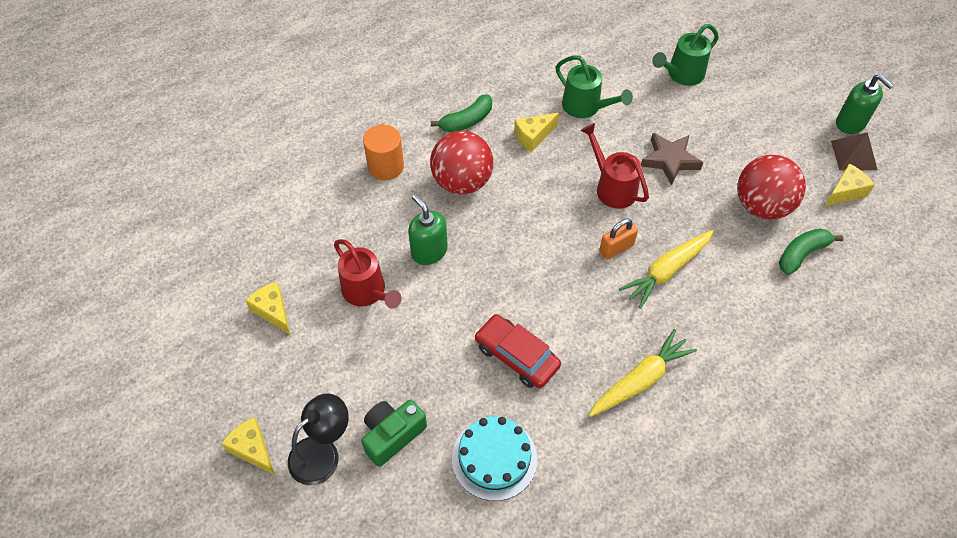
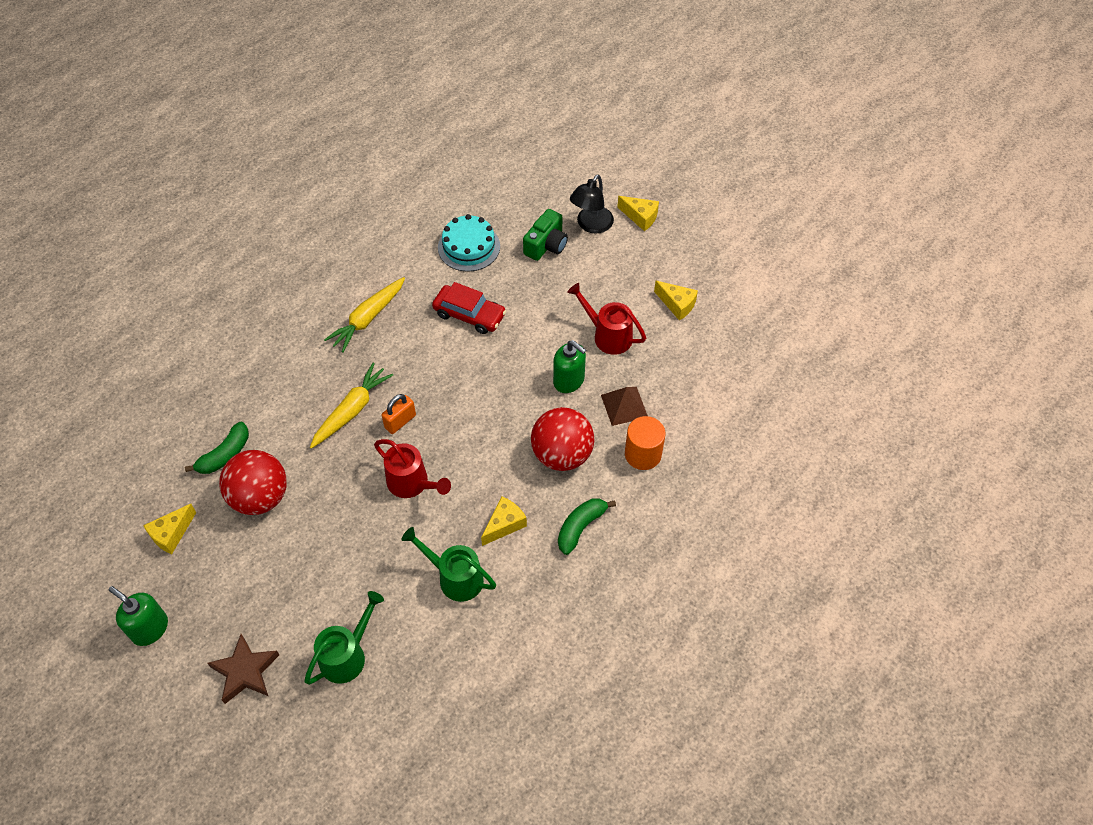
camera: 165 degrees right, 0 degrees up
brown star [641,133,703,185] -> brown star moved to [207,634,279,704]
brown pyramid [831,132,877,170] -> brown pyramid moved to [601,387,648,426]

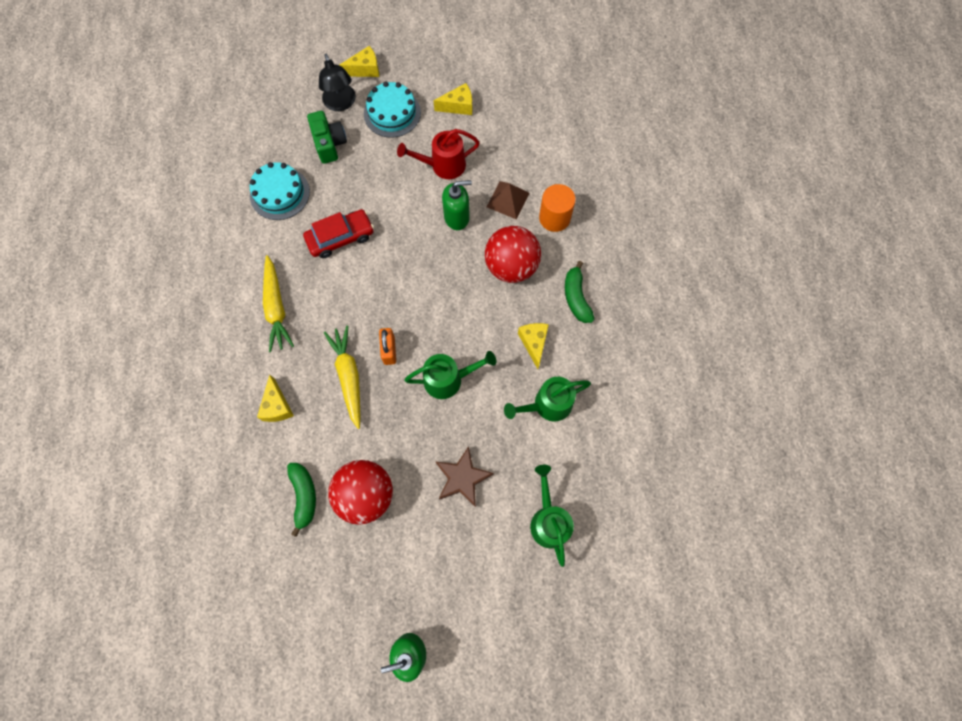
camera: 50 degrees left, 15 degrees up
yellow cheese [143,504,197,554] -> yellow cheese moved to [257,374,294,422]
brown star [207,634,279,704] -> brown star moved to [435,446,494,507]
red watering can [374,439,451,498] -> green watering can [404,351,496,399]
none -> turquoise cake [364,82,421,138]

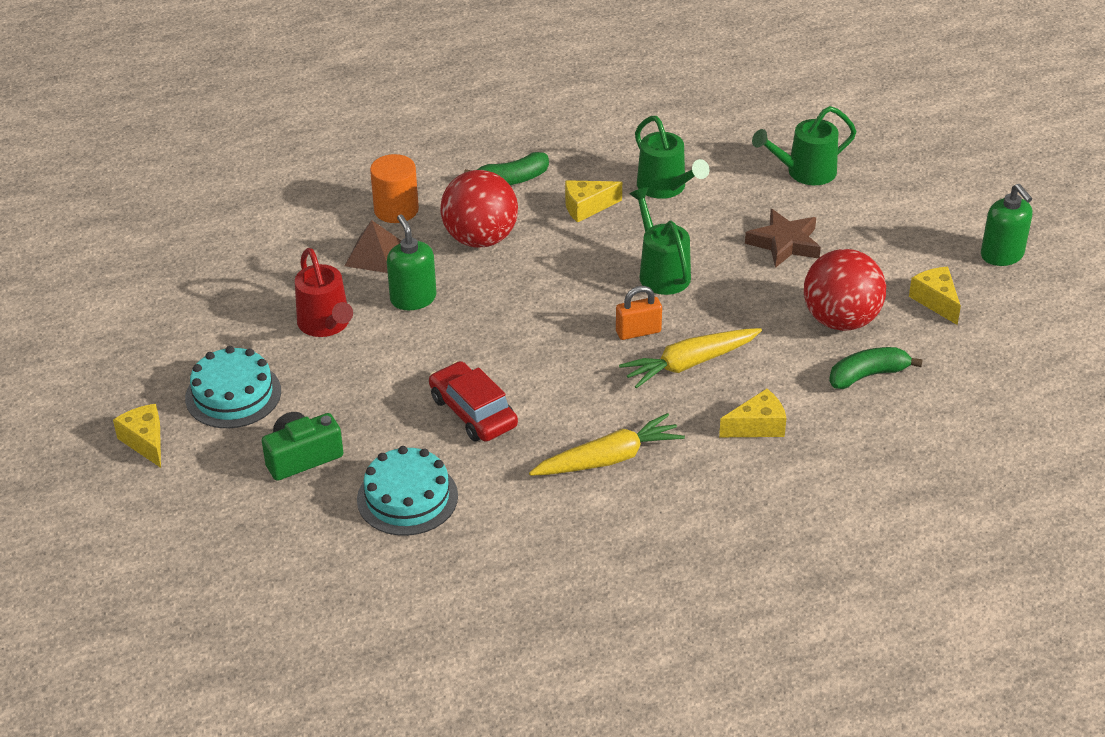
camera: 100 degrees left, 30 degrees down
black lamp [319,54,356,111] -> none
yellow cheese [433,83,472,115] -> yellow cheese moved to [909,267,961,325]

